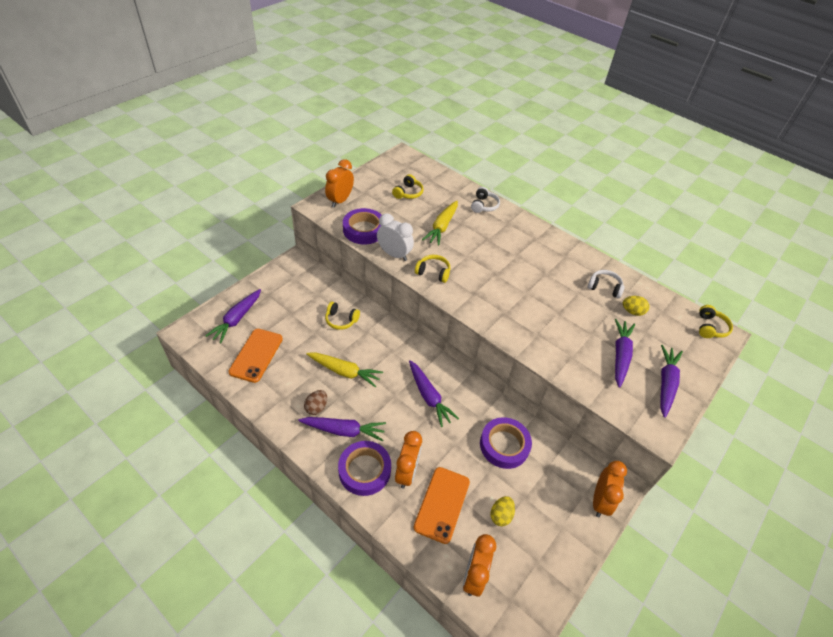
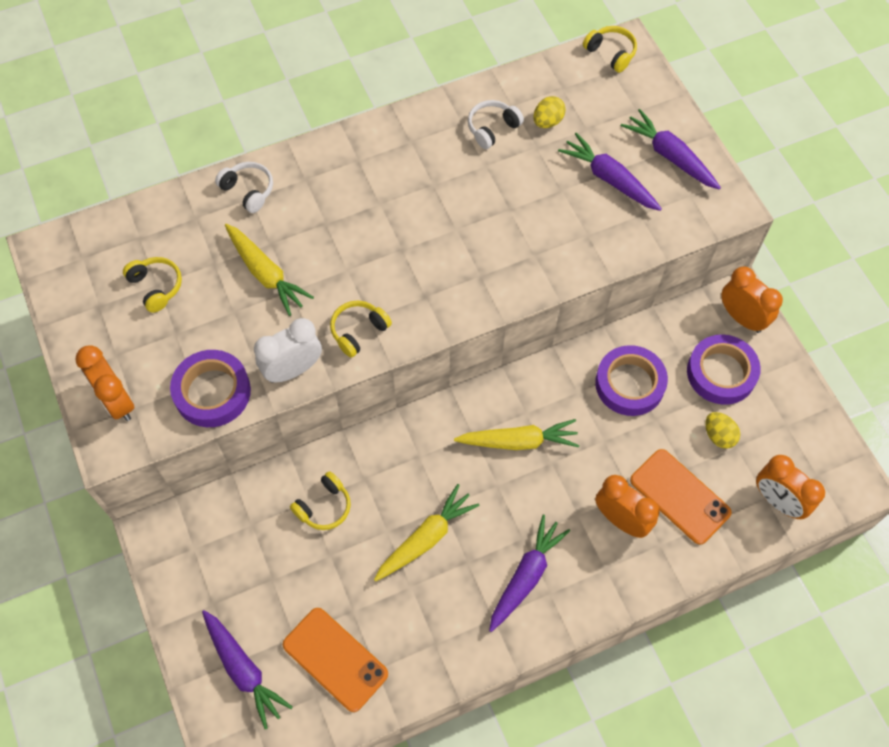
camera: 60 degrees left, 15 degrees up
brown egg [304,390,327,415] -> none
purple tape [338,441,391,496] -> purple tape moved to [687,334,761,405]
purple carrot [409,360,459,427] -> yellow carrot [454,419,579,450]

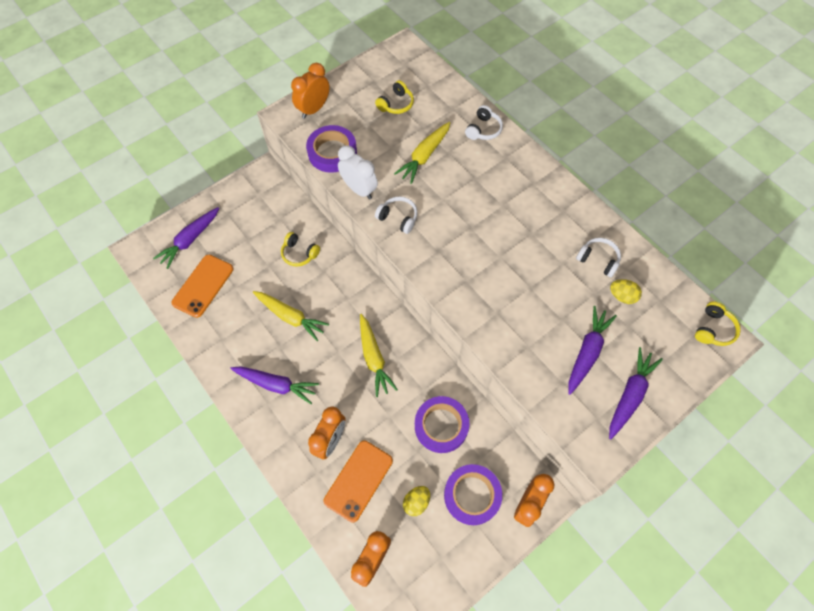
camera: 75 degrees right, 0 degrees up
yellow headphones [330,301,392,358] -> white headphones [375,196,418,234]

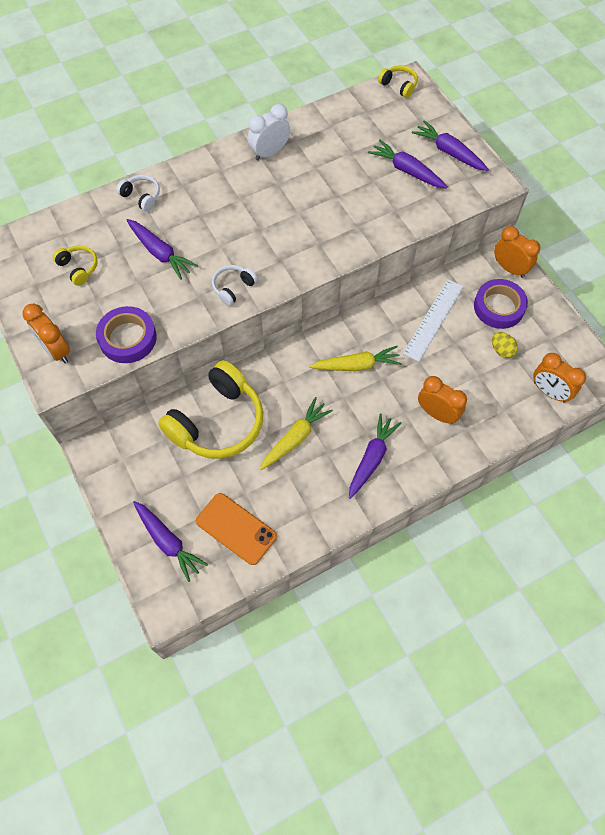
camera: 80 degrees left, 0 degrees up
yellow headphones [281,232,320,267] -> yellow headphones [158,360,263,459], size x2.29
orange phone [324,441,393,523] -> none
white clock [338,145,378,200] -> white clock moved to [248,104,290,160]
yellow carrot [394,122,450,184] -> purple carrot [126,219,198,280]
purple tape [415,396,470,453] -> white ruler [403,279,464,362]
white headphones [576,238,621,277] -> none
yellow egg [610,279,642,304] -> none

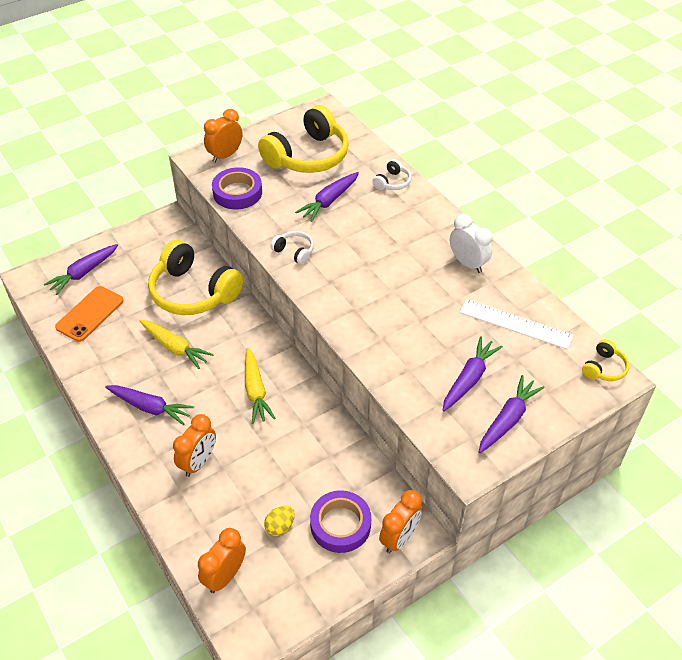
camera: 85 degrees right, 15 degrees down
yellow headphones [52,245,98,286] -> yellow headphones [258,105,349,173], size x2.29
white ruler [403,279,464,362] -> white ruler moved to [459,299,574,350]

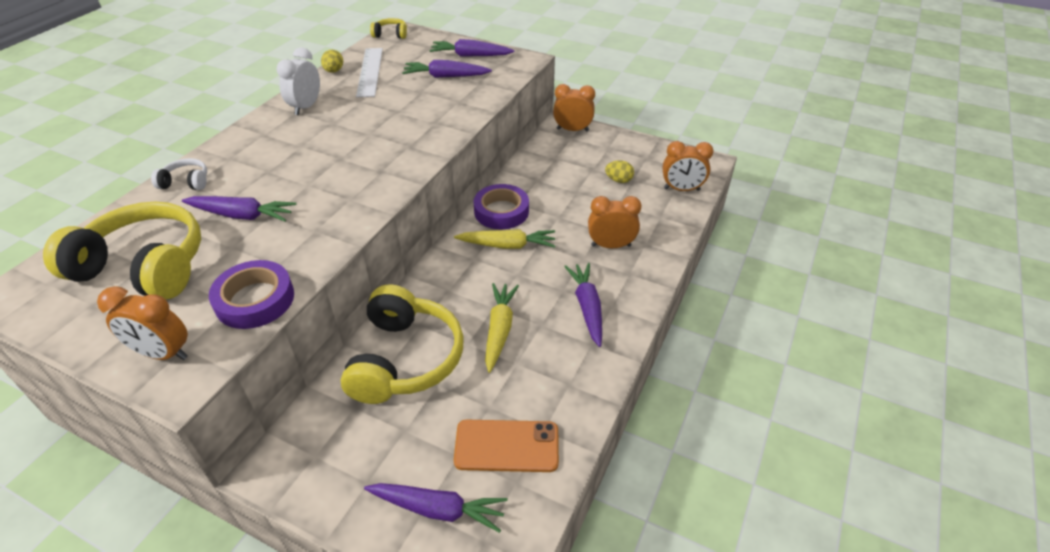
camera: 120 degrees left, 5 degrees down
yellow carrot [245,347,276,424] -> yellow carrot turned 45 degrees clockwise [454,229,555,249]
white headphones [270,231,314,265] -> none
purple tape [310,490,371,553] -> purple tape moved to [474,184,529,229]
none -> yellow egg [321,50,343,73]

